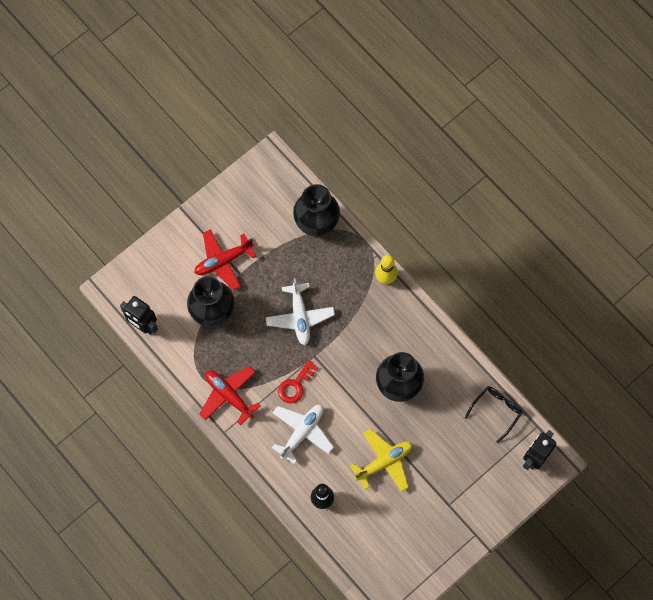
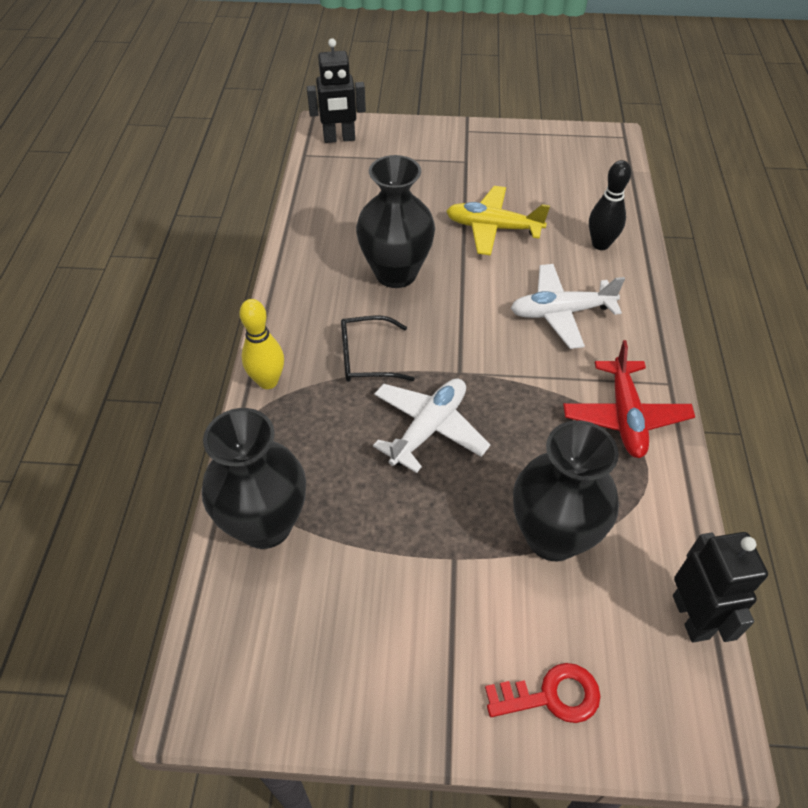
camera: 135 degrees left, 20 degrees down
red plane [194,229,257,290] -> none
red key [278,360,318,403] -> red key moved to [485,663,601,723]
black glasses [465,386,522,443] -> black glasses moved to [341,315,415,382]

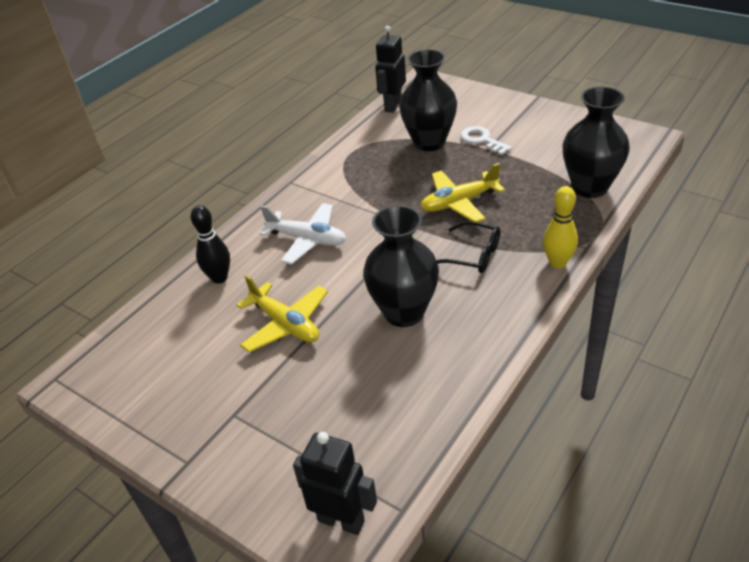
camera: 145 degrees left, 10 degrees down
white plane [373,378,490,473] -> yellow plane [421,163,505,222]
red key [485,663,601,723] -> none
red plane [563,340,695,458] -> none
none -> white key [460,126,512,155]

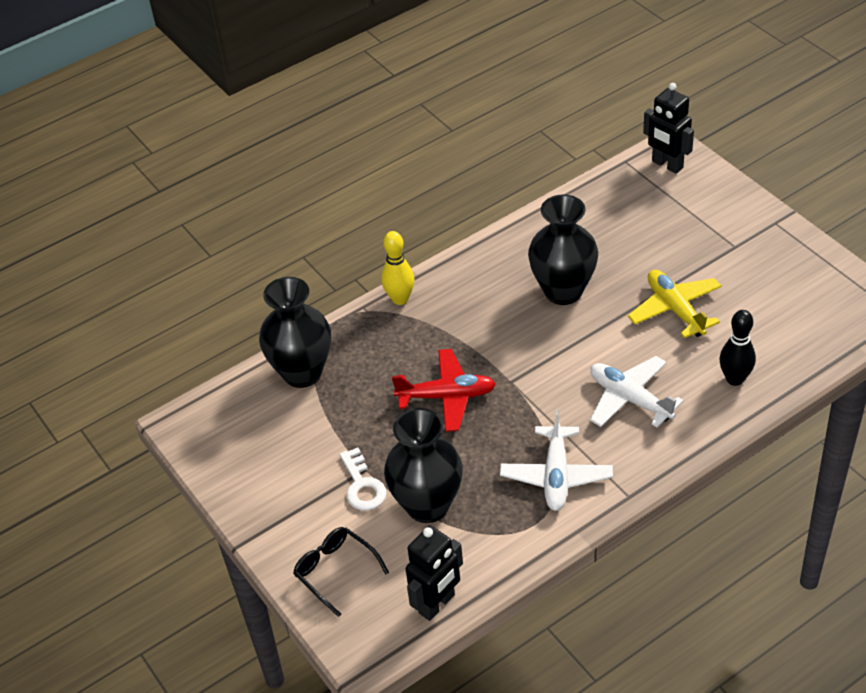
camera: 160 degrees left, 5 degrees up
yellow plane [421,163,505,222] -> red plane [392,349,496,432]
black glasses [436,221,500,273] -> black glasses moved to [293,527,389,617]
none -> white plane [500,409,613,511]

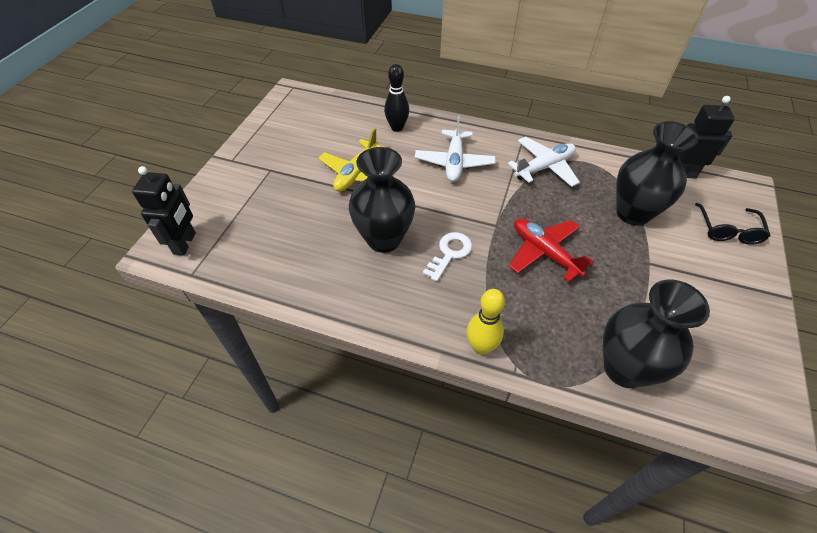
camera: 130 degrees left, 5 degrees up
white key [340,448,387,510] -> white key moved to [423,232,472,282]

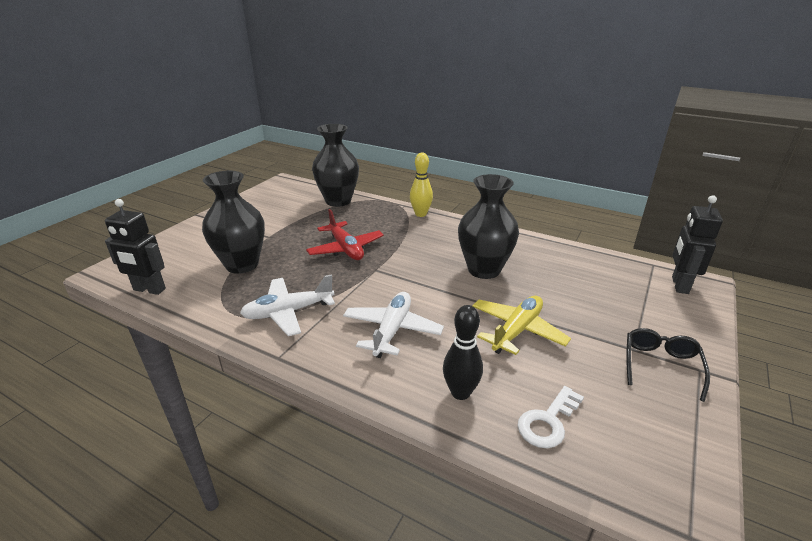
camera: 170 degrees left, 20 degrees down
white key [423,232,472,282] -> white key moved to [517,386,584,448]
black glasses [695,203,771,245] -> black glasses moved to [626,328,710,402]

